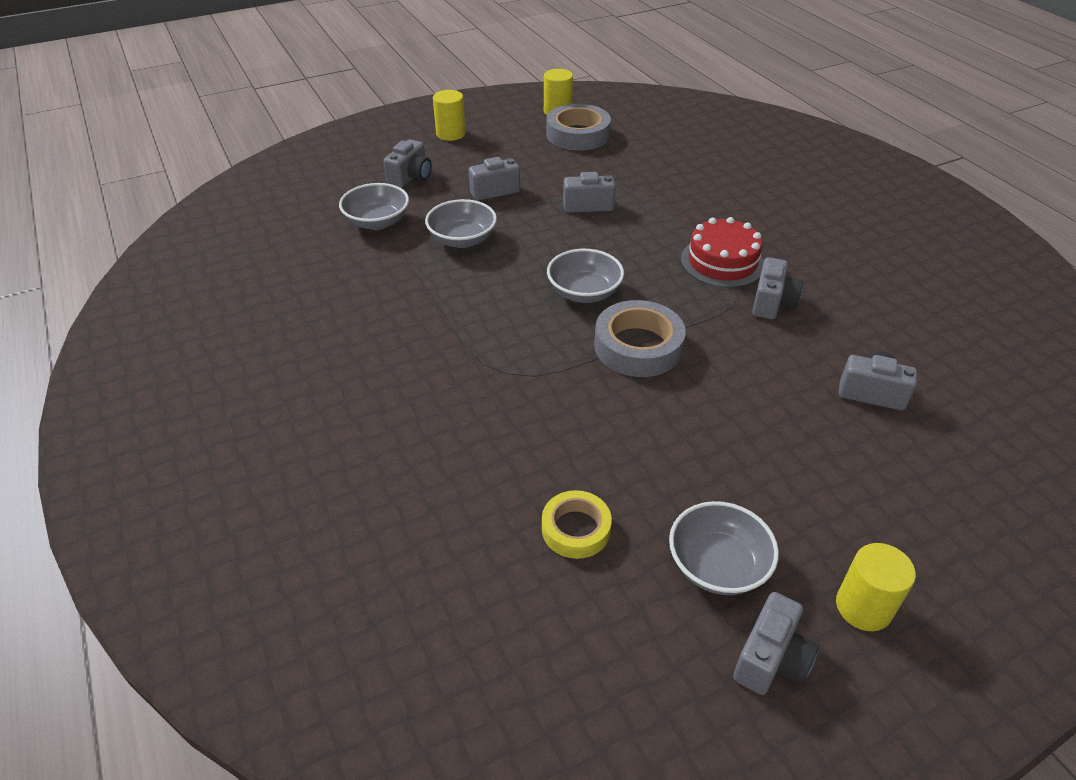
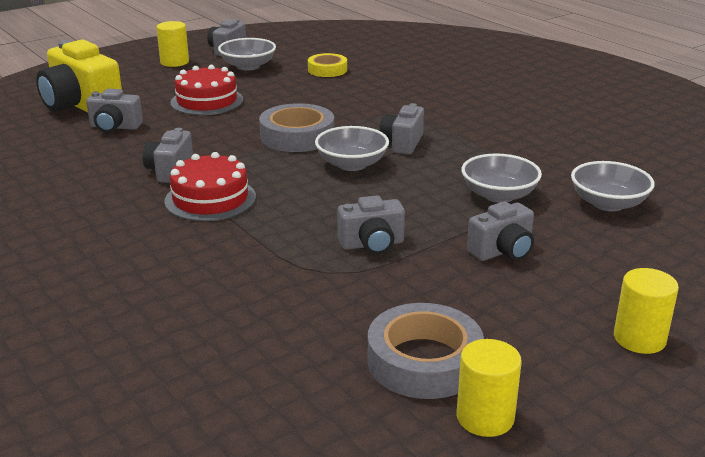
camera: 170 degrees right, 15 degrees down
grey camera [384,139,432,188] -> grey camera moved to [380,103,424,155]
none -> yellow camera [36,40,122,113]
none -> red cake [170,65,243,115]

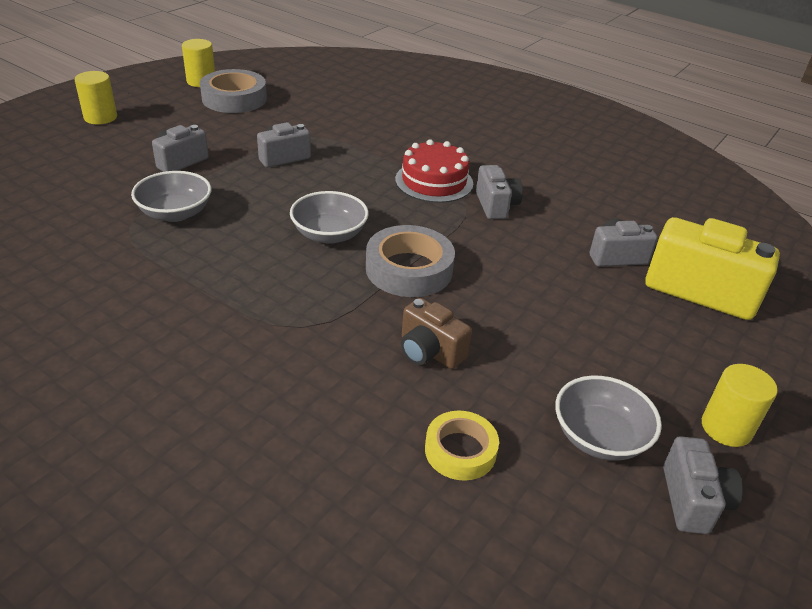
camera: 160 degrees right, 10 degrees up
red cake [170,65,243,115] -> none
grey camera [380,103,424,155] -> none
grey bowl [571,161,655,212] -> none
none -> brown camera [401,298,472,369]

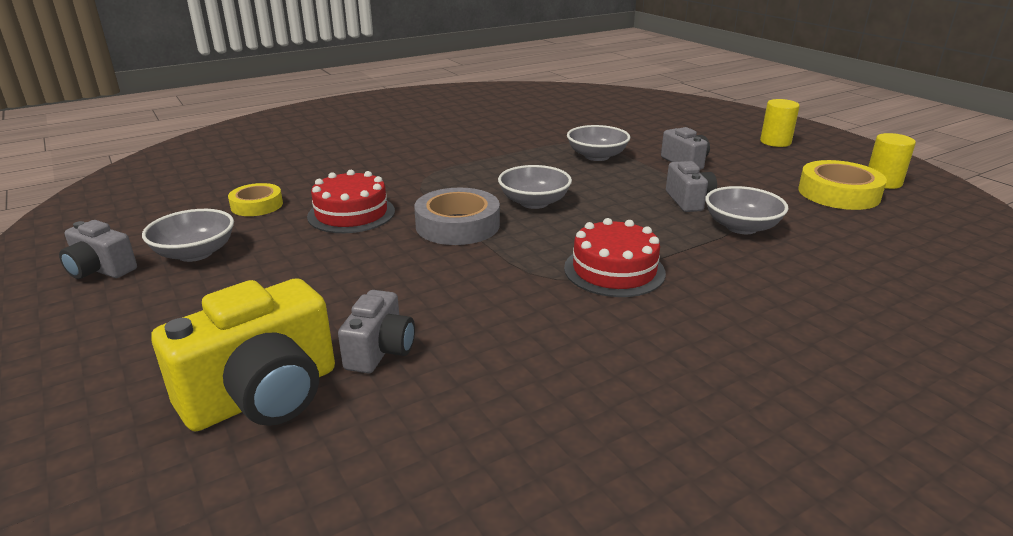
camera: 115 degrees right, 10 degrees down
grey tape [200,69,267,113] -> yellow tape [798,160,887,210]
brown camera [401,298,472,369] -> red cake [307,170,395,233]
grey camera [476,165,523,219] -> none
yellow cylinder [702,364,778,447] -> none
none -> grey bowl [705,186,789,234]

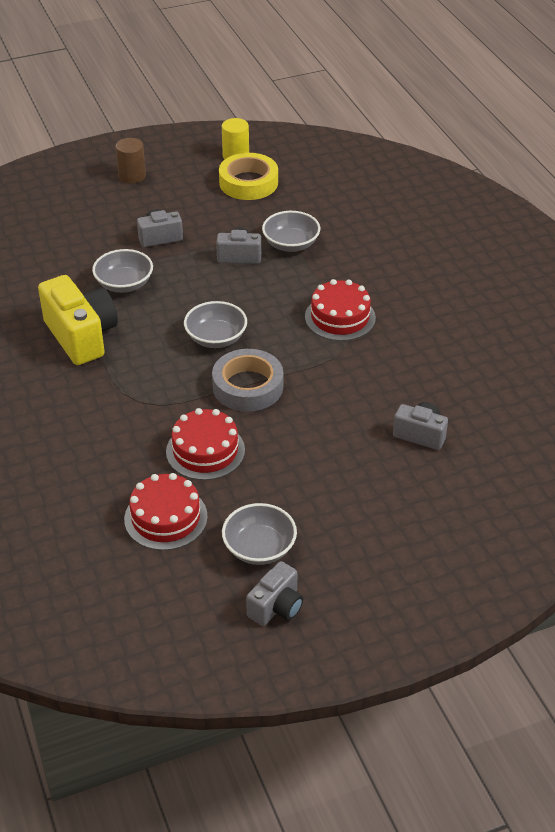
camera: 80 degrees left, 15 degrees up
yellow camera [151,278,335,431] -> yellow camera moved to [38,275,118,365]
yellow tape [228,183,283,216] -> red cake [124,473,208,550]
yellow cylinder [760,99,800,147] -> brown cylinder [115,138,146,184]

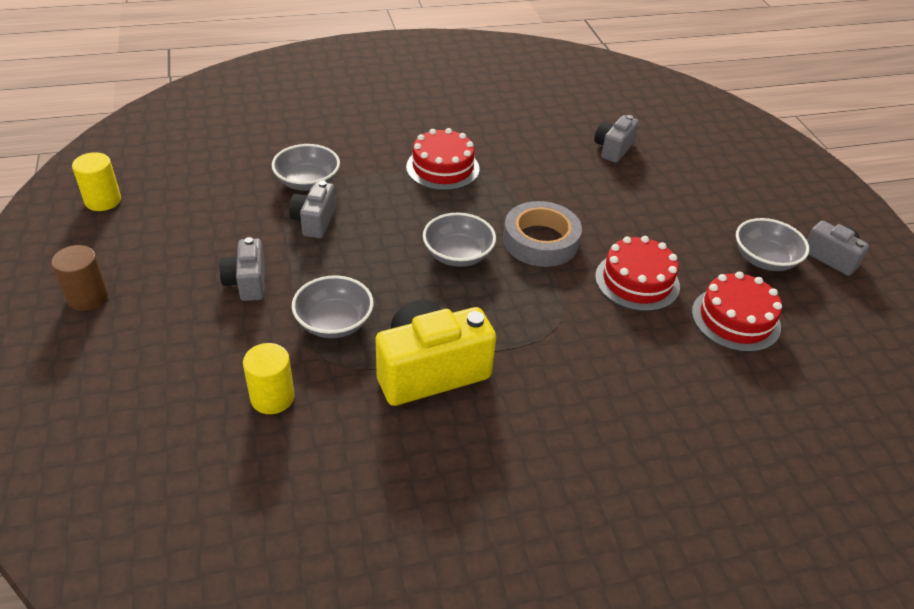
camera: 85 degrees left, 0 degrees up
yellow tape [219,153,278,200] -> none
none -> yellow cylinder [243,343,295,414]

